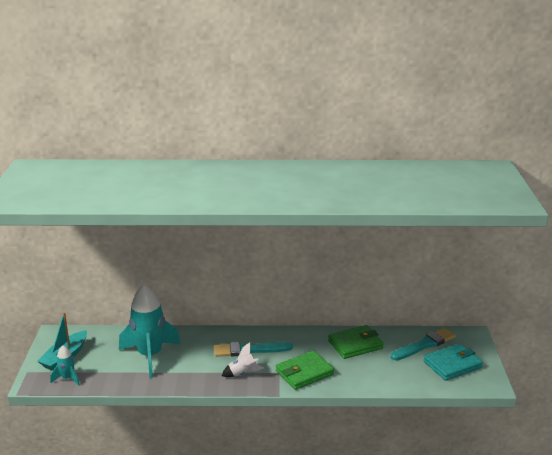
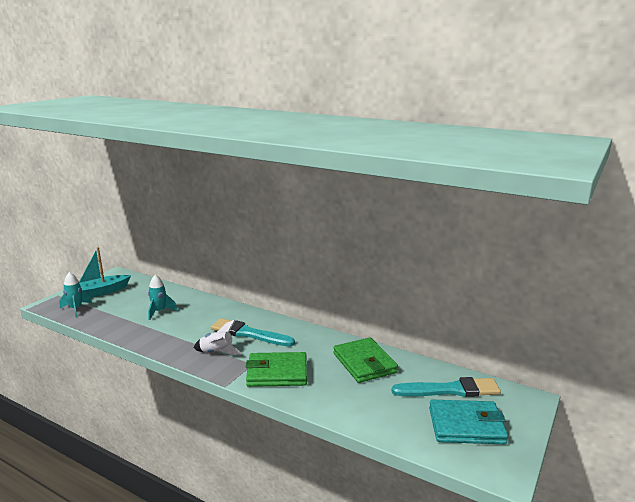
camera: 30 degrees right, 5 degrees down
turquoise rocket [119,284,180,378] -> turquoise rocket [148,275,177,320], size x0.47
green wallet [328,325,384,359] -> green wallet turned 60 degrees clockwise [333,337,398,383]

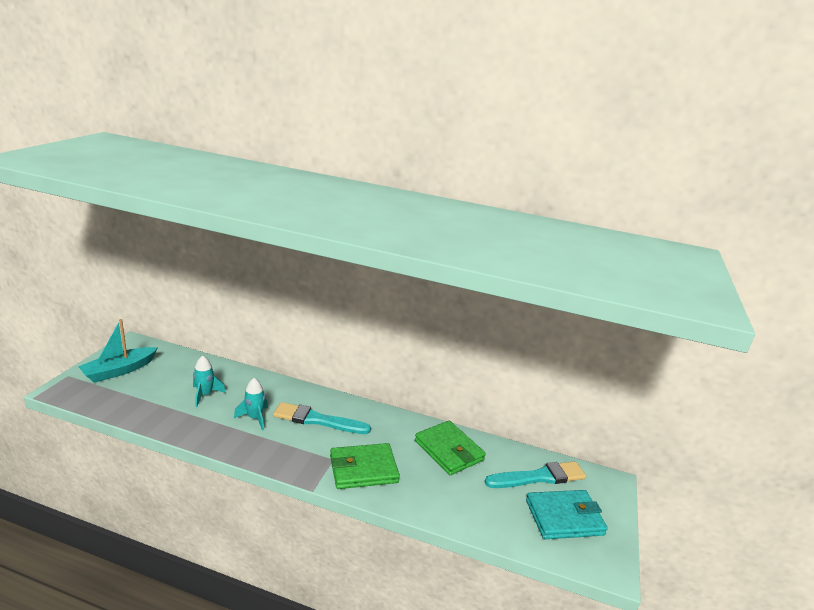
camera: 15 degrees left, 5 degrees up
turquoise rocket [59,272,92,317] -> turquoise rocket moved to [234,378,268,430]
white rocket [194,320,242,355] -> none

